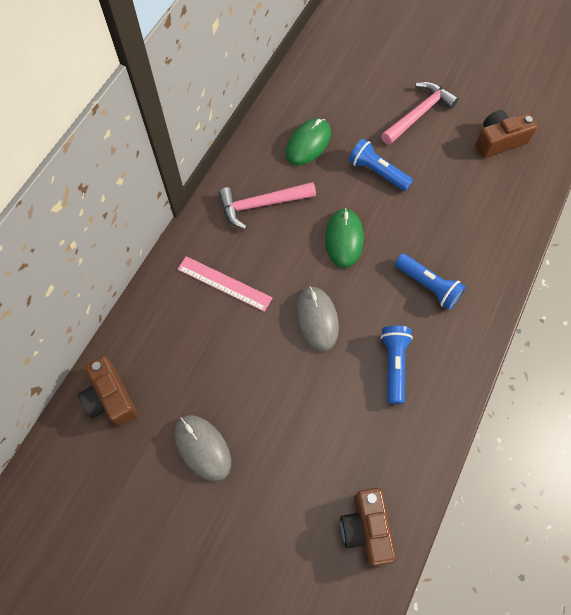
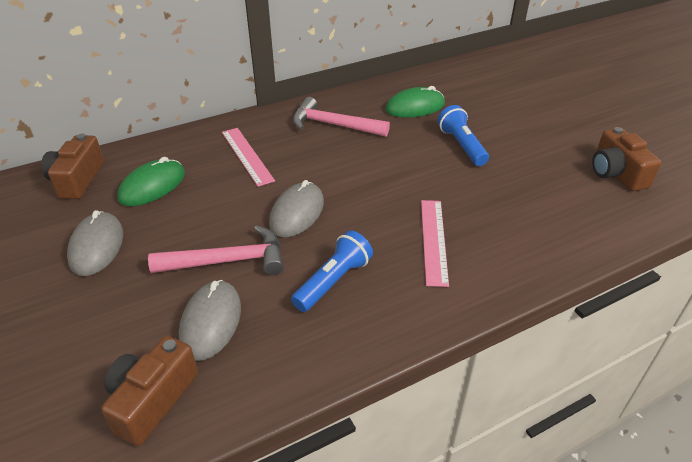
camera: 35 degrees right, 25 degrees down
green mouse [325,208,364,268] -> green mouse moved to [117,157,185,206]
pink hammer [381,82,459,145] -> pink hammer moved to [148,225,284,275]
blue flashlight [395,254,466,310] -> pink ruler [421,200,449,287]
brown camera [475,110,537,158] -> brown camera turned 120 degrees counterclockwise [592,127,661,191]
none -> grey mouse [179,280,241,361]

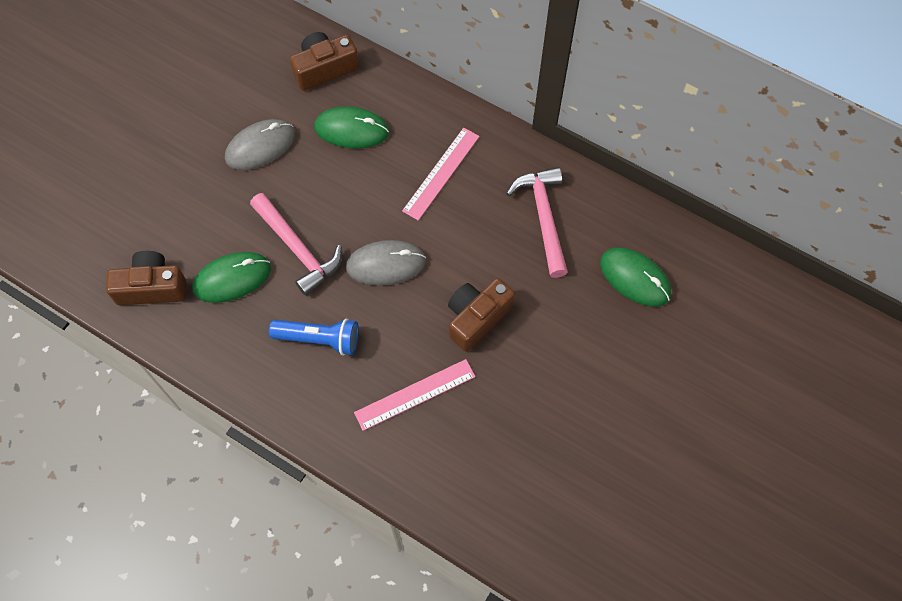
camera: 60 degrees right, 25 degrees up
grey mouse [179,280,241,361] -> green mouse [192,252,271,303]
blue flashlight [438,105,489,166] -> none
brown camera [592,127,661,191] -> brown camera moved to [448,278,515,352]

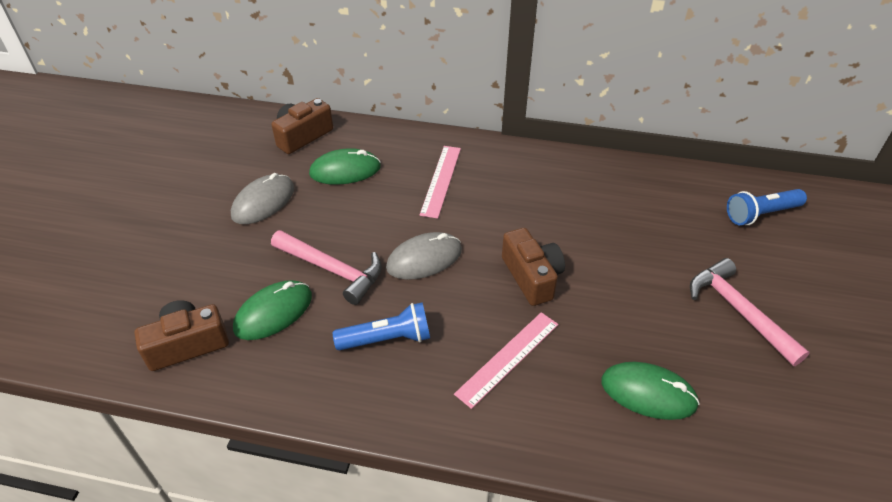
camera: 20 degrees left, 20 degrees down
brown camera [448,278,515,352] -> brown camera turned 135 degrees clockwise [502,228,565,306]
pink hammer [506,167,568,278] -> pink hammer moved to [690,258,810,366]
green mouse [600,247,671,307] -> green mouse moved to [601,362,700,420]
none -> blue flashlight [727,189,807,225]

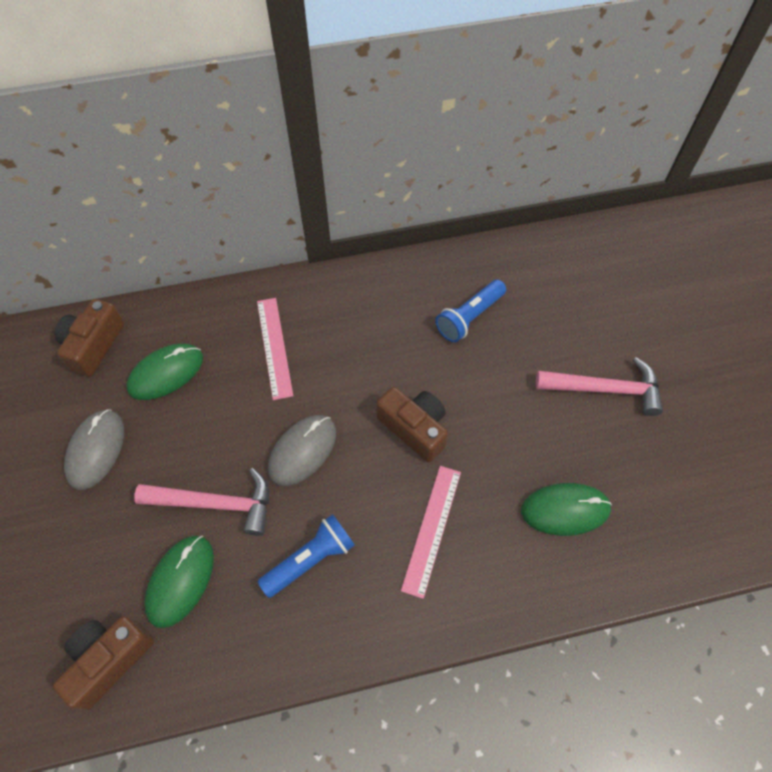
camera: 25 degrees left, 15 degrees up
pink hammer [690,258,810,366] -> pink hammer turned 150 degrees clockwise [536,357,663,416]
blue flashlight [727,189,807,225] -> blue flashlight moved to [435,280,506,342]

